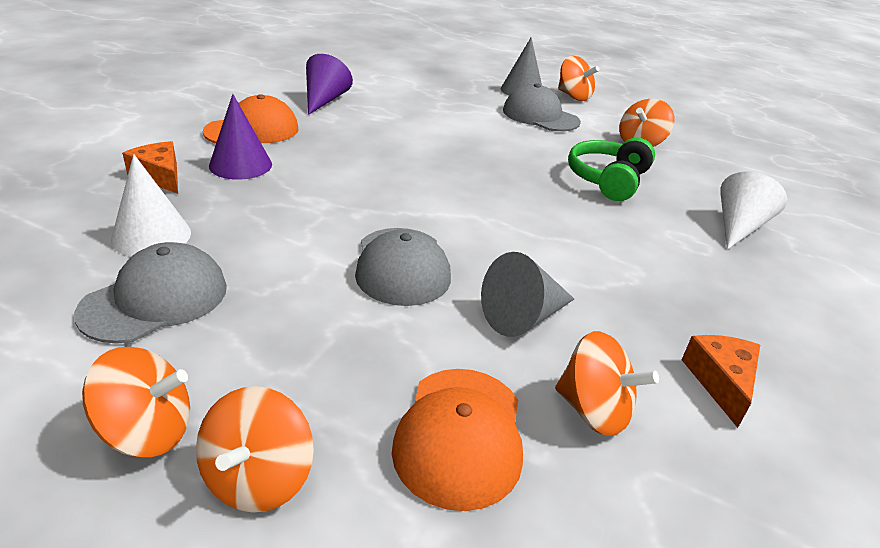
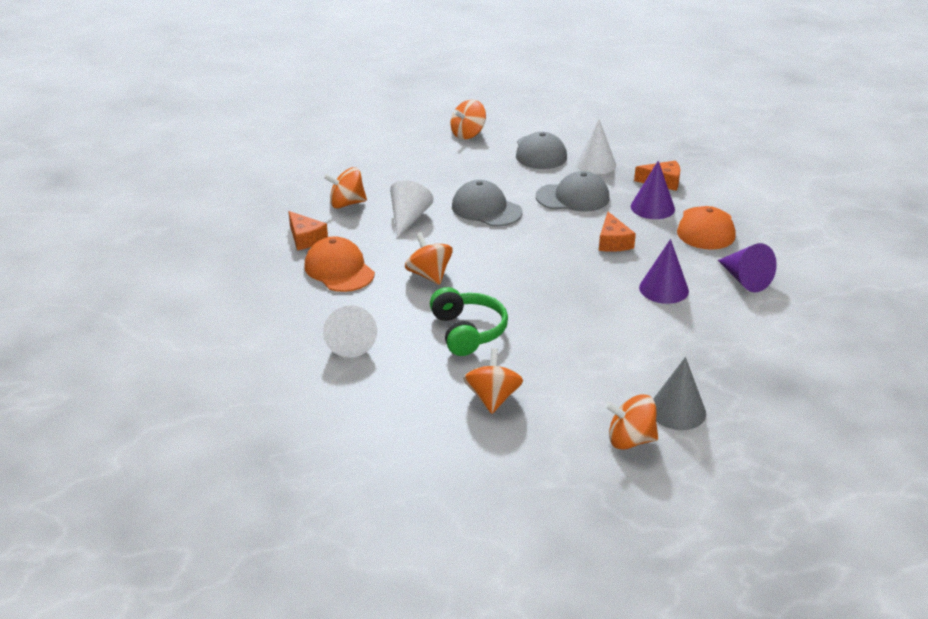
camera: 140 degrees right, 0 degrees up
orange spinning top [196,386,314,513] -> orange spinning top moved to [405,232,453,285]
orange cap [392,369,523,511] -> orange cap moved to [304,236,375,292]
grey cone [481,252,574,337] -> white cone [390,180,434,238]
grey cap [503,83,581,131] -> grey cap moved to [536,171,610,212]
none -> orange cheese [599,212,636,252]
none -> purple cone [639,239,689,304]

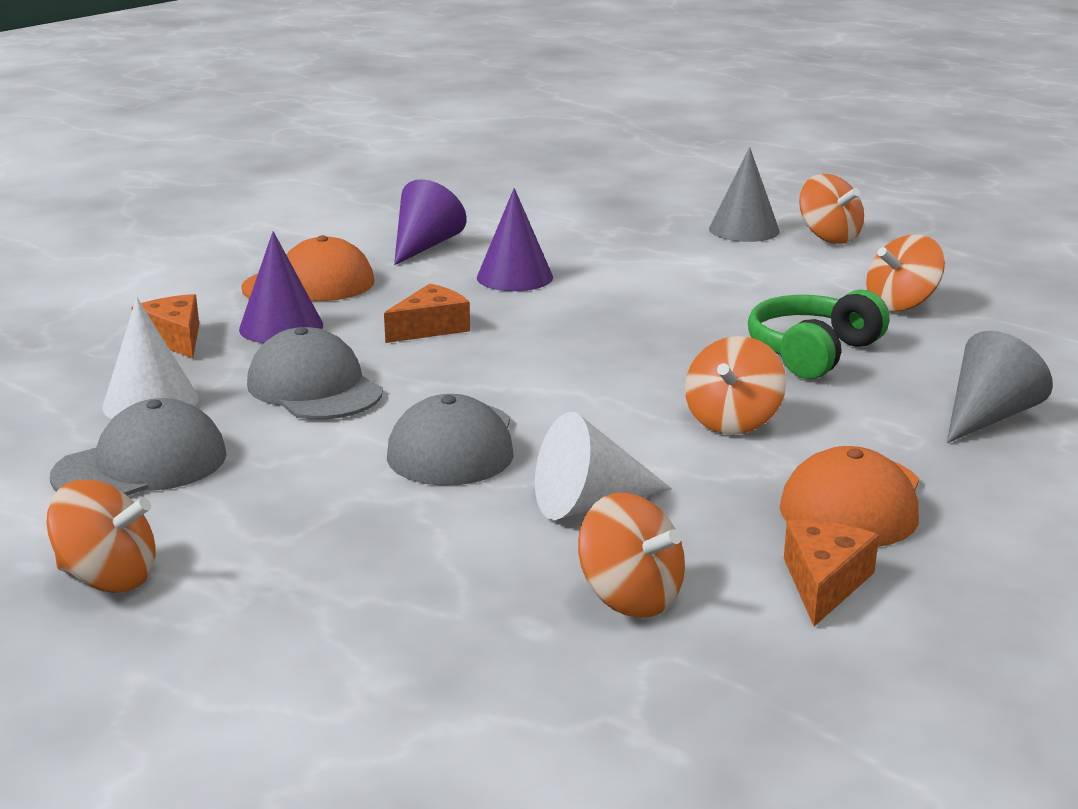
camera: 125 degrees left, 10 degrees down
white cone [323,305,377,358] -> grey cone [947,331,1053,443]

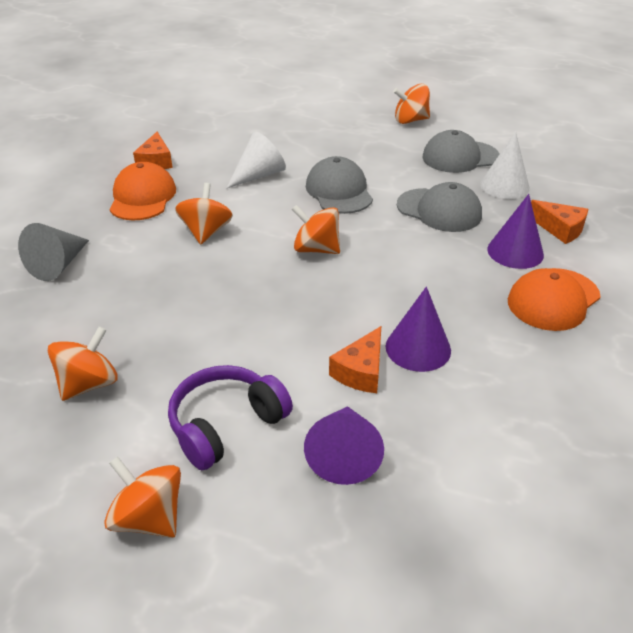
camera: 160 degrees right, 15 degrees up
grey cap [50,398,227,496] -> grey cap turned 45 degrees clockwise [422,130,500,173]
orange cheese [384,284,470,343] -> orange cheese moved to [329,326,381,393]
purple cone [394,179,466,265] -> purple cone moved to [304,406,384,485]
orange spinning top [578,493,685,618] -> orange spinning top moved to [291,205,340,254]
grey cone [709,147,780,242] -> none
green headphones [748,289,890,379] -> none
none -> purple headphones [168,365,293,470]

